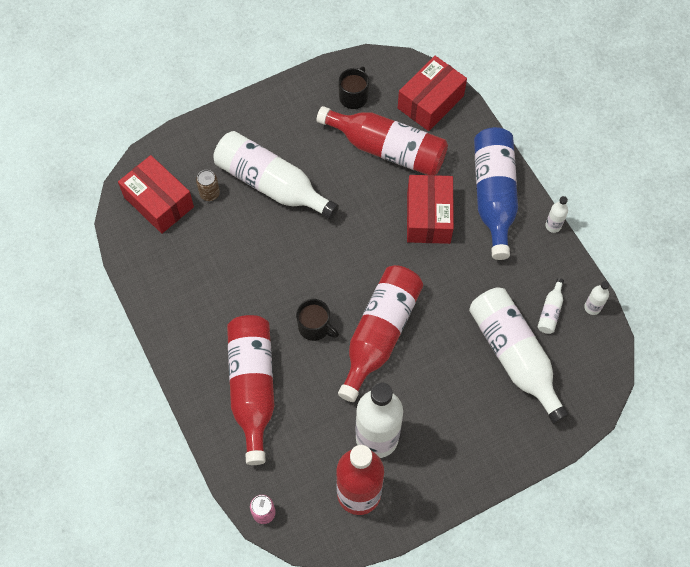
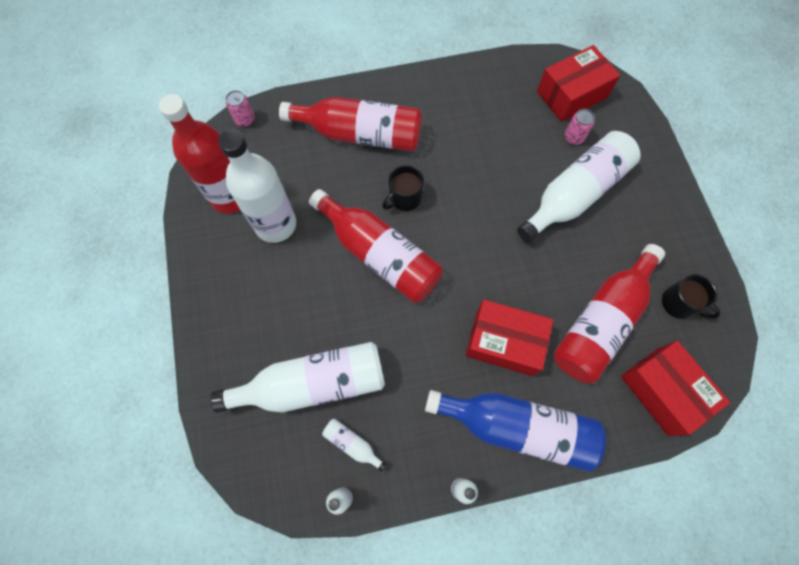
camera: 105 degrees right, 5 degrees up
brown can [196,170,220,201] -> pink can [564,109,595,145]

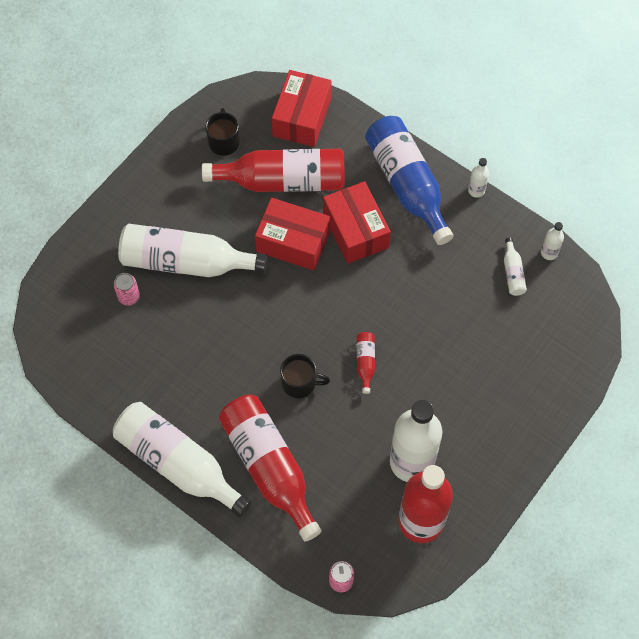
camera: 130 degrees left, 5 degrees down
white bottle [211,342,385,413] -> white bottle moved to [113,402,252,517]
red bottle [309,189,443,303] -> red bottle [357,332,375,394], size x0.41
red box [537,45,620,122] -> red box moved to [255,198,330,271]

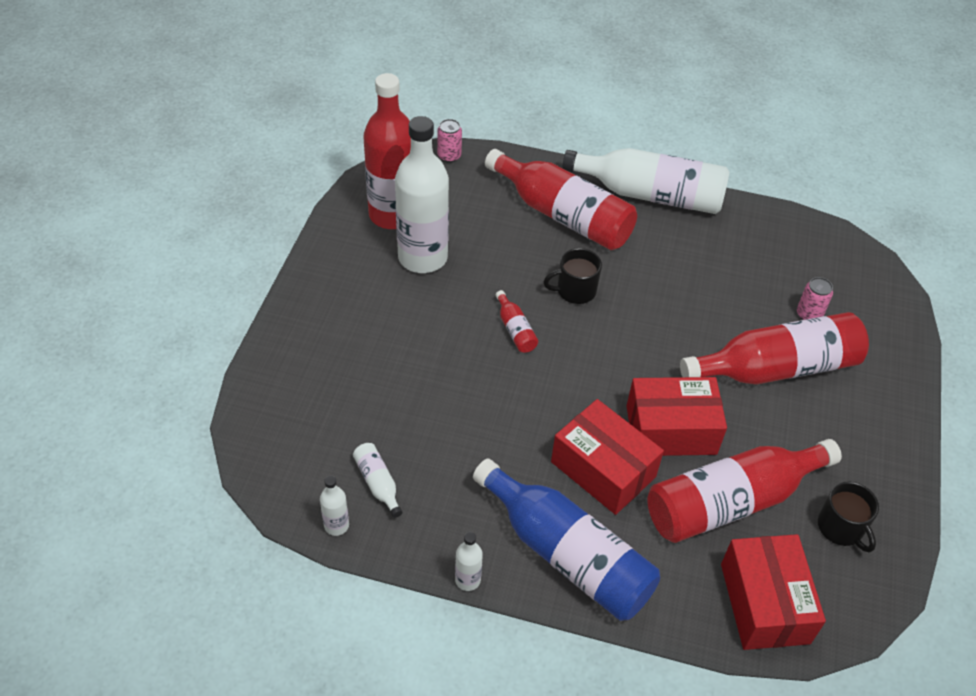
camera: 155 degrees right, 15 degrees down
white bottle [118,223,268,277] -> red bottle [680,312,869,385]

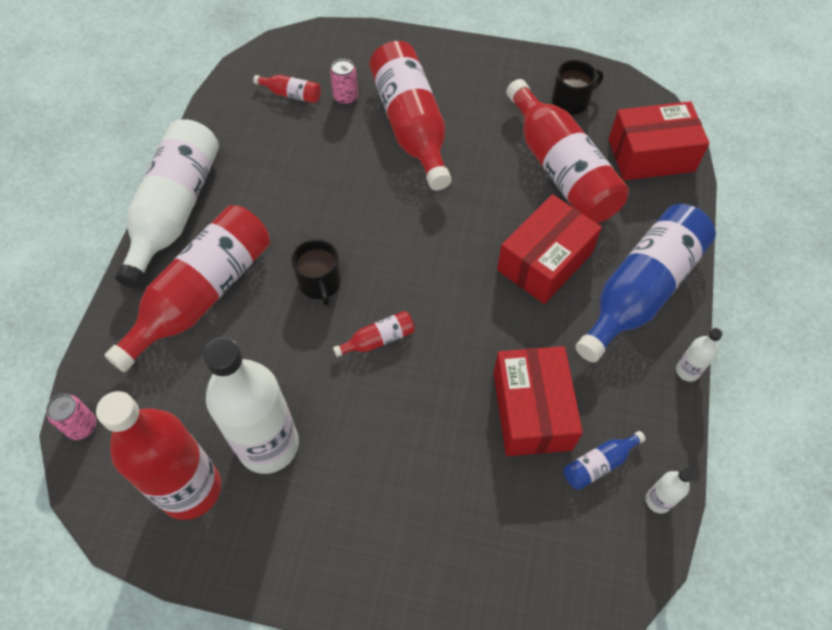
camera: 90 degrees left, 10 degrees up
white bottle [353,443,403,518] -> blue bottle [564,431,646,490]
red box [627,377,727,456] -> red box moved to [493,346,583,456]
none -> red bottle [253,75,321,103]

